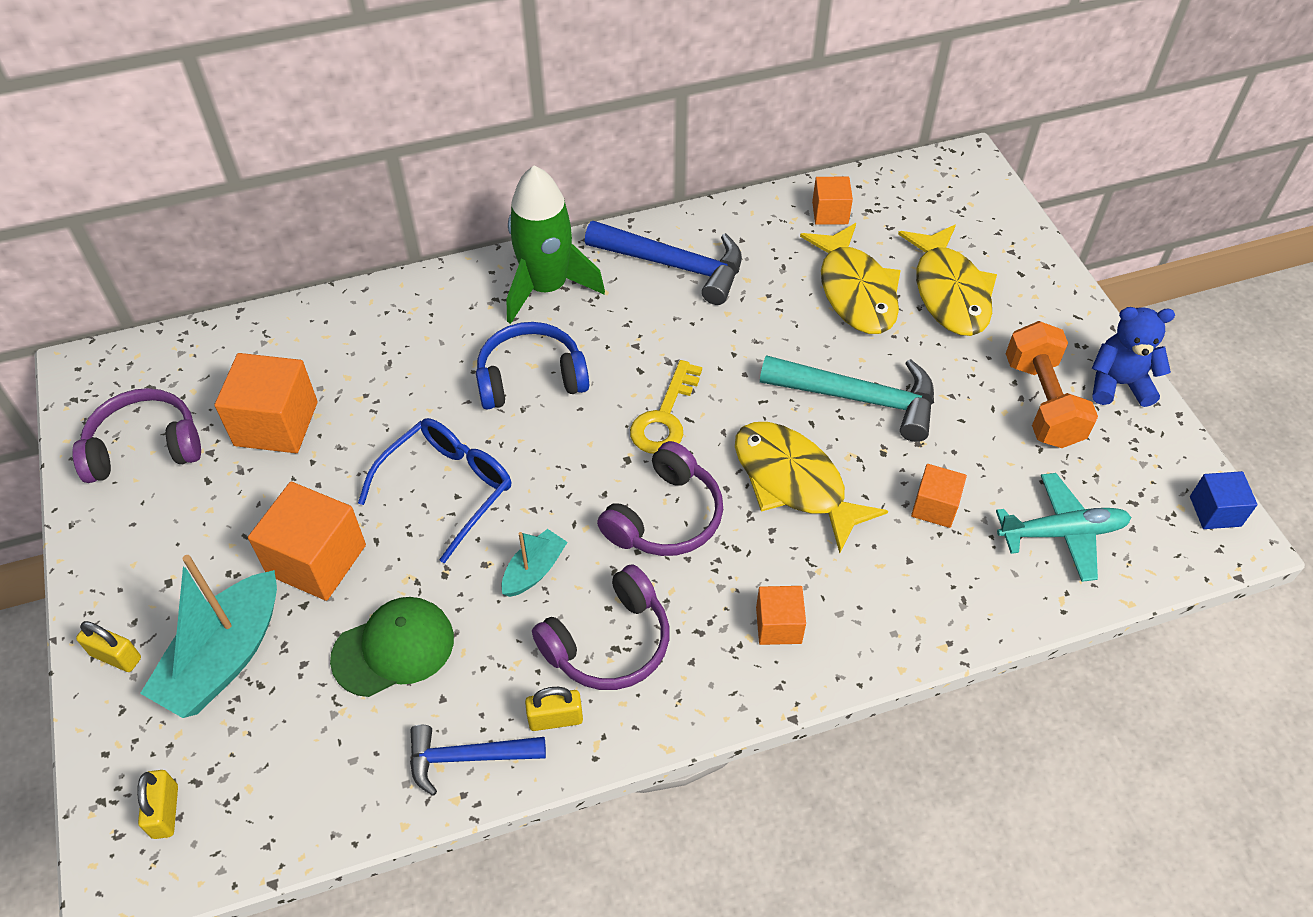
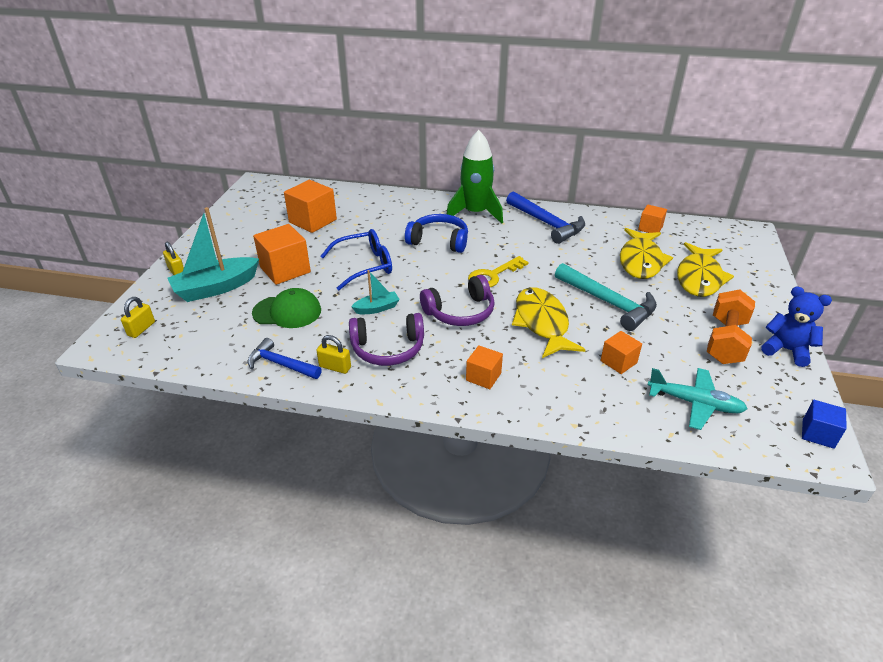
camera: 30 degrees right, 15 degrees down
purple headphones [72,388,201,483] -> none

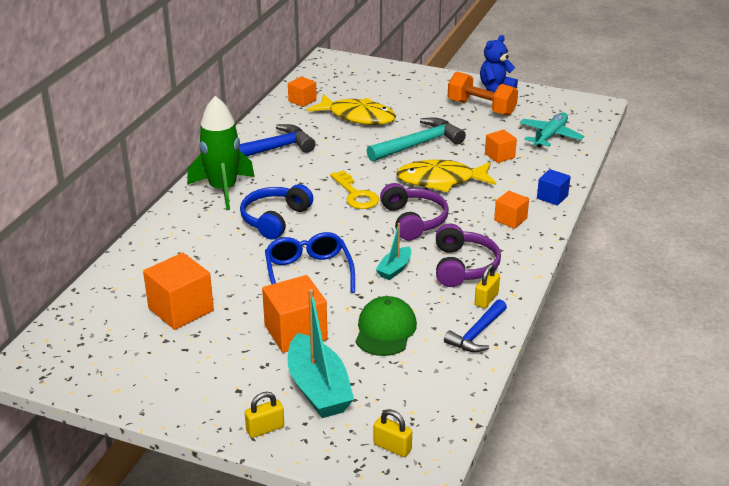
camera: 80 degrees left, 5 degrees down
turquoise boat [351,270,400,314] -> turquoise boat turned 135 degrees counterclockwise [376,223,411,280]
yellow fish [677,242,734,297] -> none
blue cube [802,400,847,449] -> blue cube moved to [537,169,571,206]

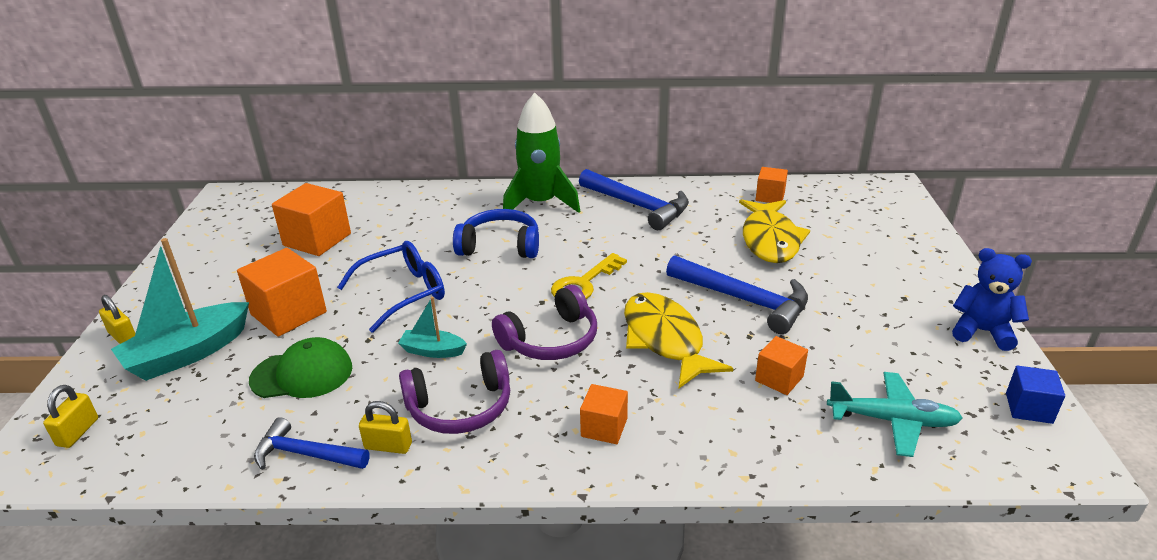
camera: 70 degrees right, 0 degrees up
turquoise hammer [367,117,466,162] -> blue hammer [666,255,808,334]
orange dumbbell [448,71,518,116] -> none
blue cube [537,169,571,206] -> blue cube moved to [1006,365,1065,424]

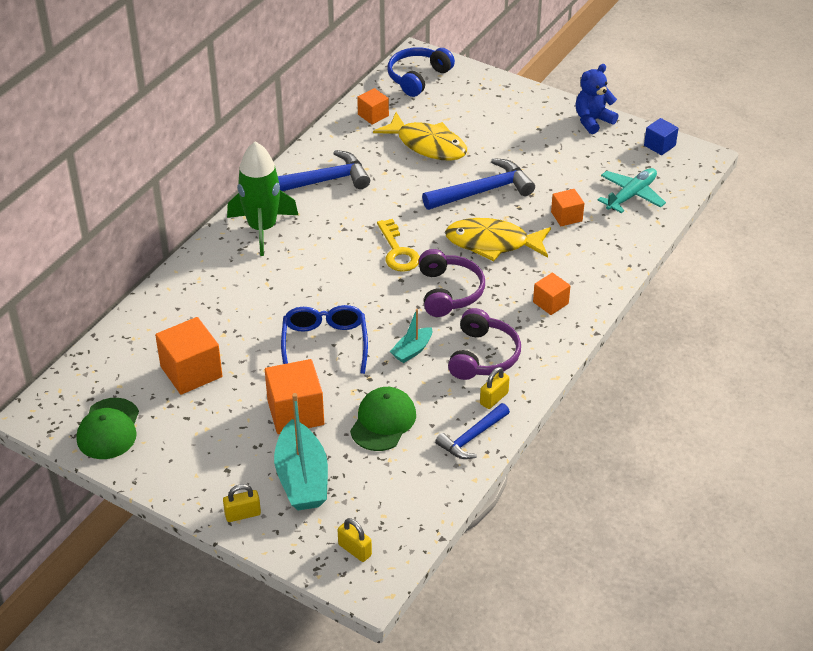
camera: 60 degrees left, 10 degrees up
blue headphones [453,209,539,258] -> blue headphones moved to [388,47,455,97]
none -> green cap [77,398,139,459]

